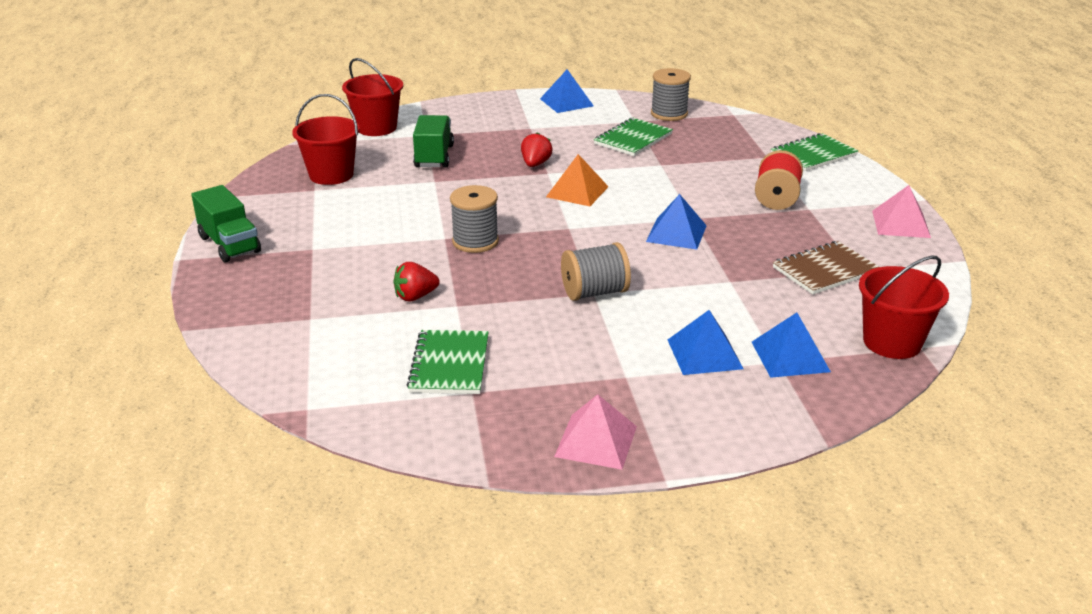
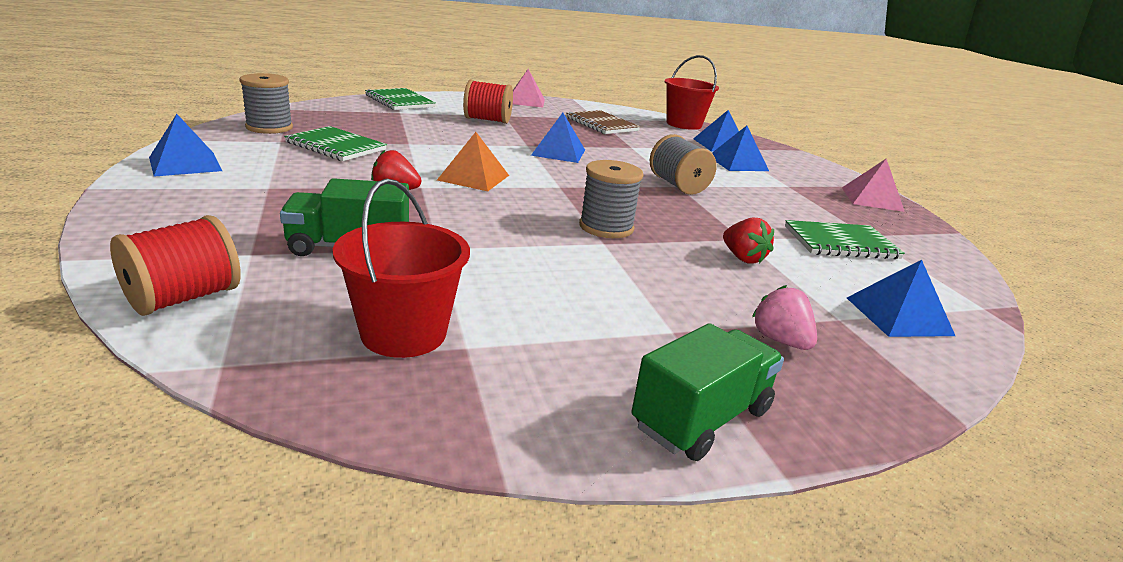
camera: 100 degrees left, 5 degrees down
red bucket [342,58,403,136] -> red spool [110,215,241,316]
none -> pink strawberry [752,285,817,350]
none -> blue pyramid [847,260,955,337]

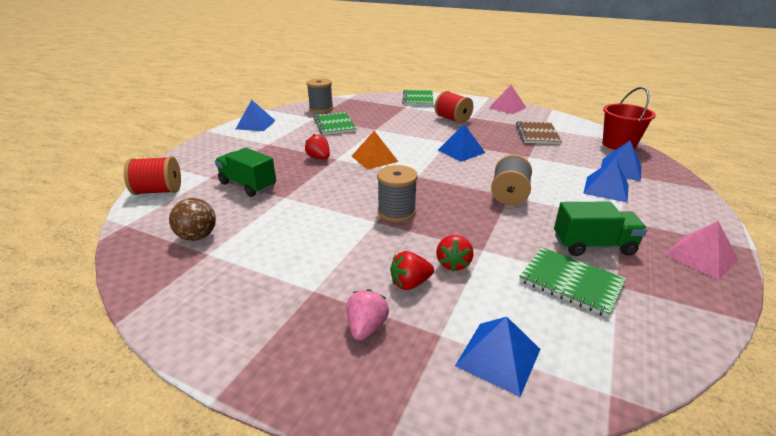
camera: 45 degrees right, 5 degrees up
red bucket [333,179,470,358] -> brown ball [169,198,216,241]
green truck [632,323,784,461] -> green truck moved to [554,202,647,256]
none -> red strawberry [390,251,434,290]

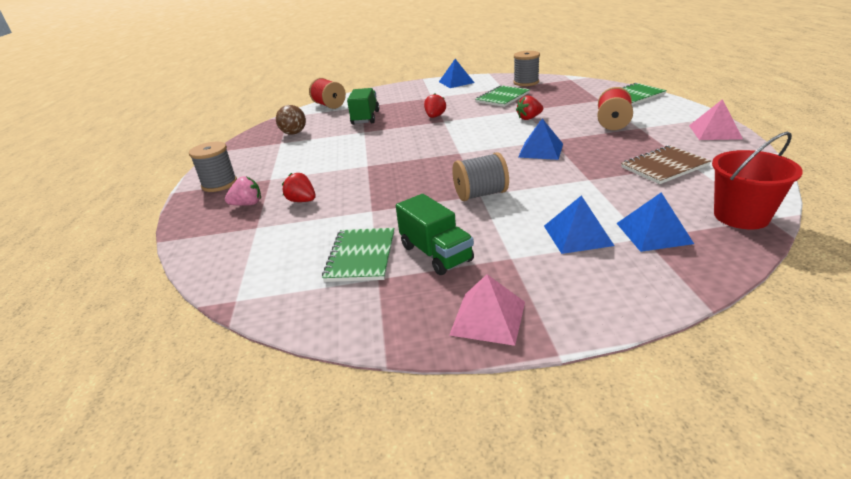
camera: 60 degrees right, 0 degrees up
orange pyramid [352,131,398,170] -> none
grey spool [377,165,418,222] -> grey spool moved to [189,142,237,192]
red strawberry [436,235,473,272] -> red strawberry moved to [516,95,543,120]
blue pyramid [455,317,540,397] -> none

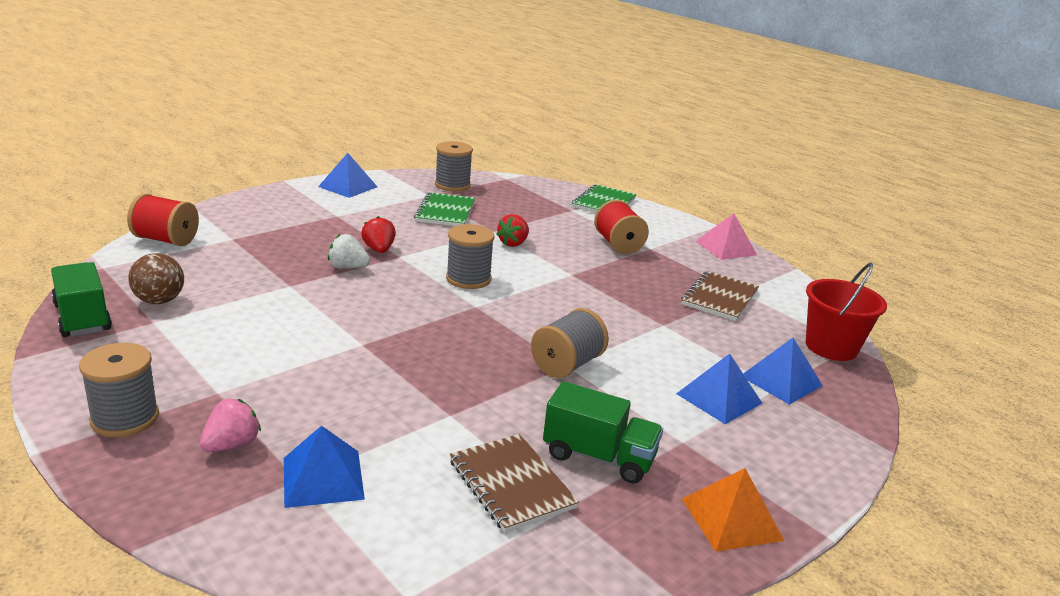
camera: 40 degrees left, 5 degrees down
red strawberry [282,173,316,202] -> none
green notebook [322,228,394,282] -> brown notebook [450,434,579,533]
green truck [347,88,379,125] -> green truck moved to [51,262,112,337]
pink pyramid [449,274,525,346] -> orange pyramid [682,468,784,552]
blue pyramid [518,118,563,160] -> blue pyramid moved to [284,426,365,508]
none -> white strawberry [328,234,370,269]
none -> grey spool [446,224,495,289]

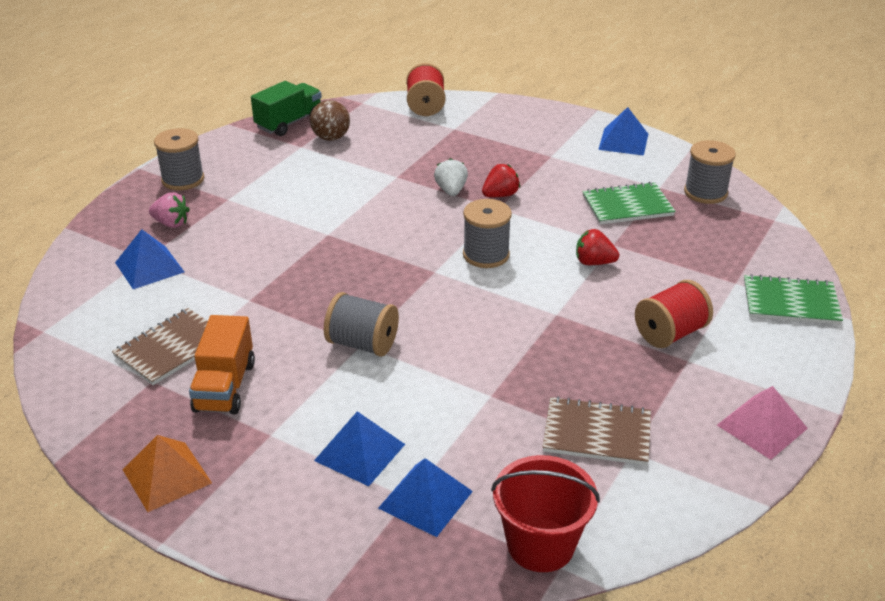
camera: 75 degrees right, 10 degrees up
green truck [543,381,663,484] -> orange truck [189,315,255,414]

